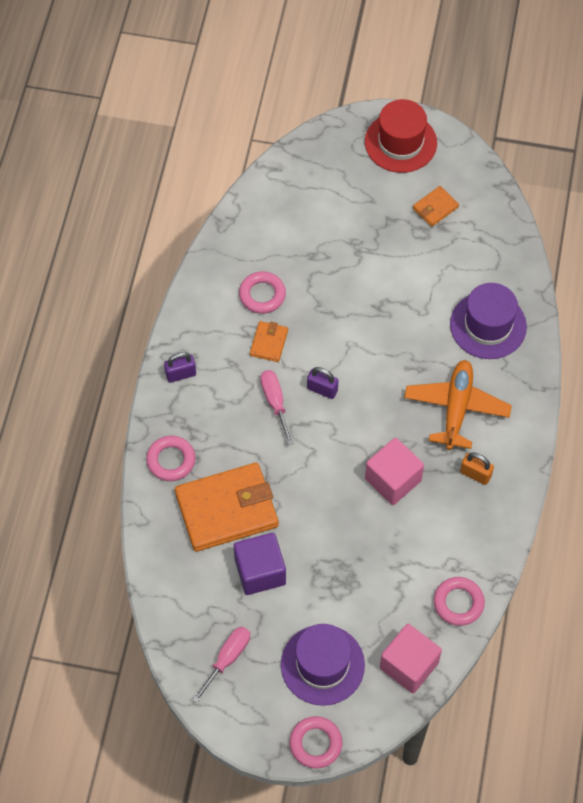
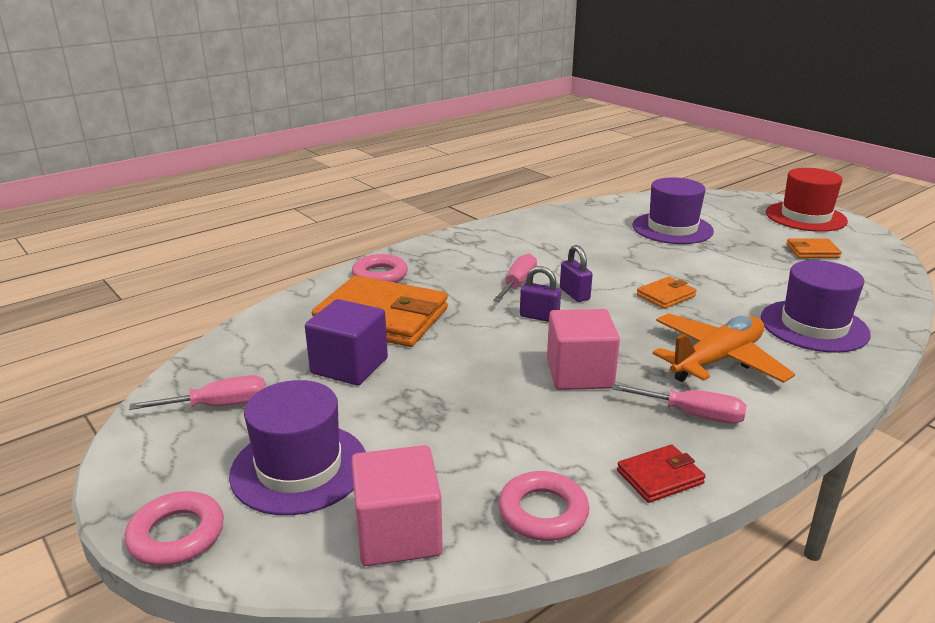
camera: 40 degrees right, 35 degrees down
purple padlock [164,352,196,383] -> purple padlock moved to [520,266,561,322]
pink ring [239,271,286,314] -> none
orange wallet [250,321,288,362] -> orange wallet moved to [637,277,697,309]
orange padlock [460,452,494,485] -> pink screwdriver [611,384,747,424]
none -> red wallet [617,445,706,503]
none -> purple hat [633,177,714,244]

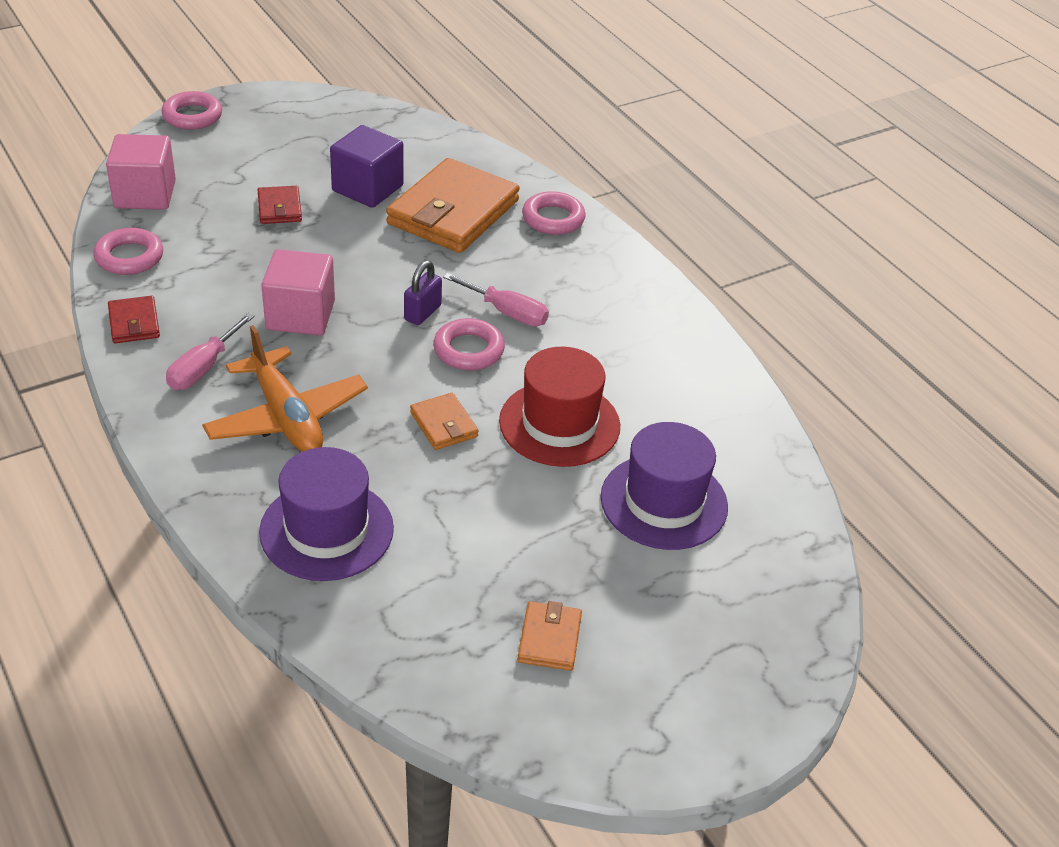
camera: 95 degrees right, 15 degrees up
pink screwdriver [129,375,265,410] -> none
purple hat [229,380,366,515] -> none
purple padlock [560,245,593,302] -> pink ring [433,318,505,371]
red hat [766,168,848,232] -> red hat moved to [499,347,620,467]
none -> red wallet [258,186,302,224]

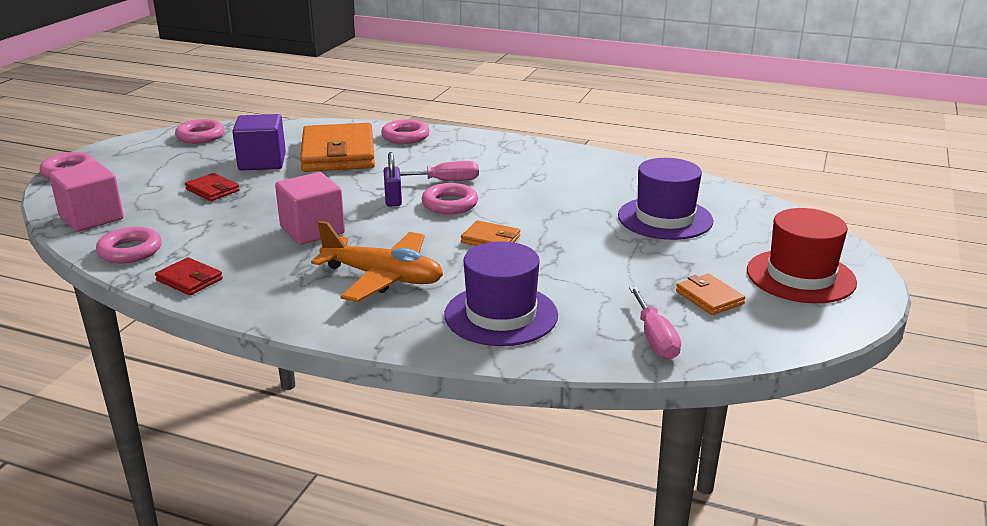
camera: 35 degrees left, 15 degrees down
pink screwdriver [166,313,255,390] -> pink screwdriver moved to [629,286,681,360]
red hat [499,347,620,467] -> red hat moved to [747,208,857,303]
none -> pink ring [175,119,225,143]

